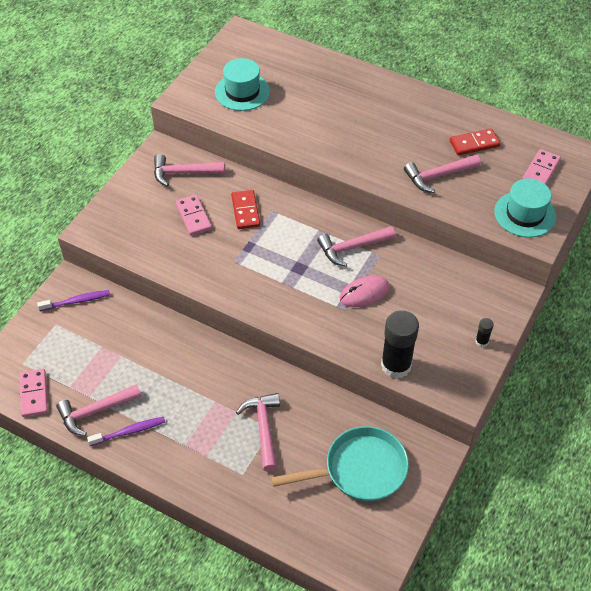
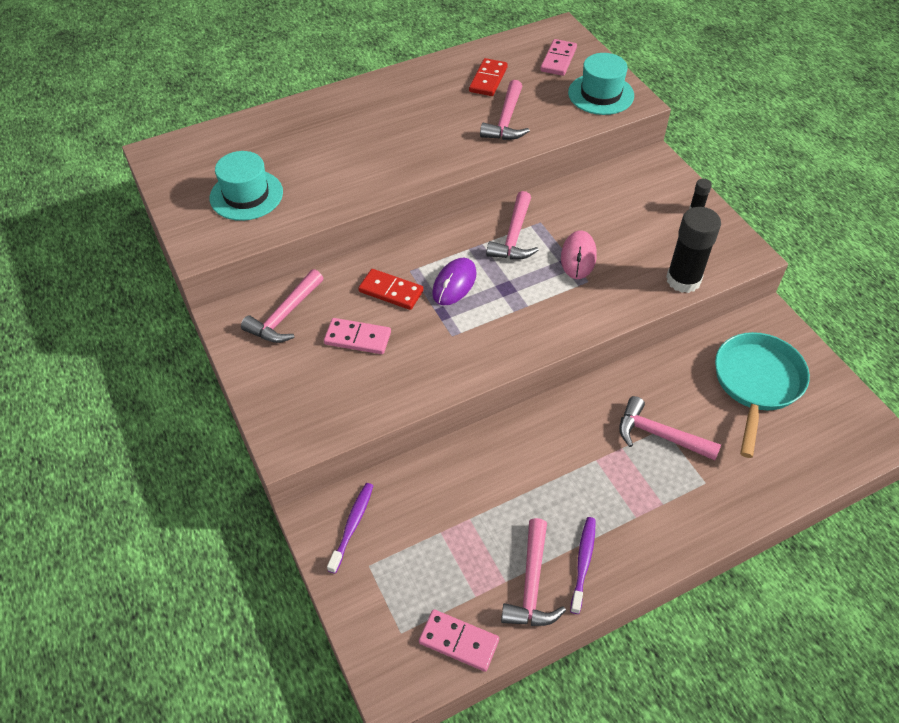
camera: 55 degrees left, 0 degrees up
pink domino [522,149,561,185] -> pink domino turned 45 degrees clockwise [540,39,577,76]
none -> purple mouse [432,258,477,305]

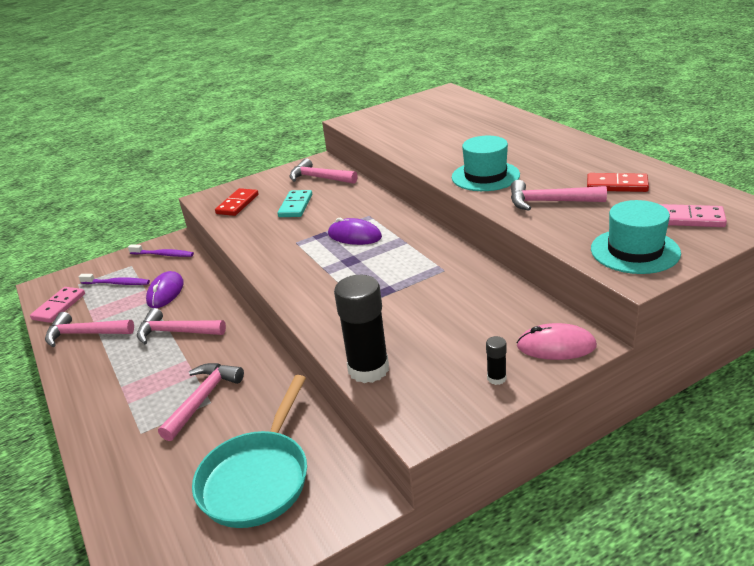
camera: 90 degrees right, 20 degrees down
turquoise hat [210,151,283,221] -> turquoise hat moved to [452,136,520,191]
pink domino [324,318,391,354] -> turquoise domino [278,190,312,217]
red domino [358,269,424,310] -> red domino moved to [215,188,259,216]
pink hammer [486,191,539,259] -> pink hammer moved to [137,308,226,344]
pink mouse [561,230,597,279] -> pink mouse moved to [517,323,597,360]
purple toothbrush [570,517,596,614] -> purple toothbrush moved to [79,274,150,285]
turquoise pan [715,332,810,458] -> turquoise pan turned 90 degrees clockwise [192,375,307,528]
none -> purple mouse [146,271,184,308]

